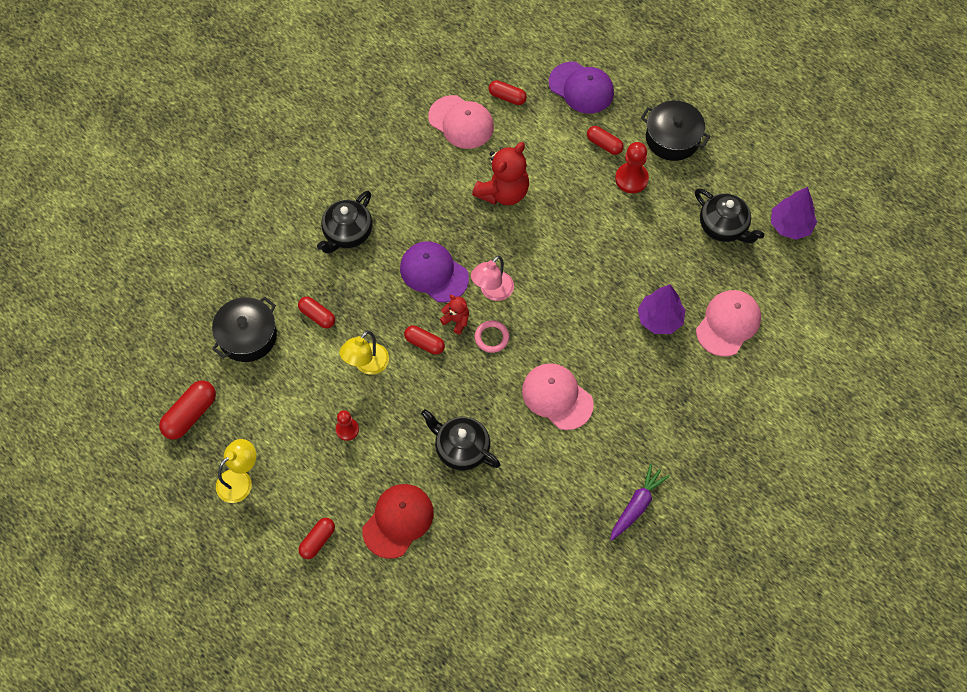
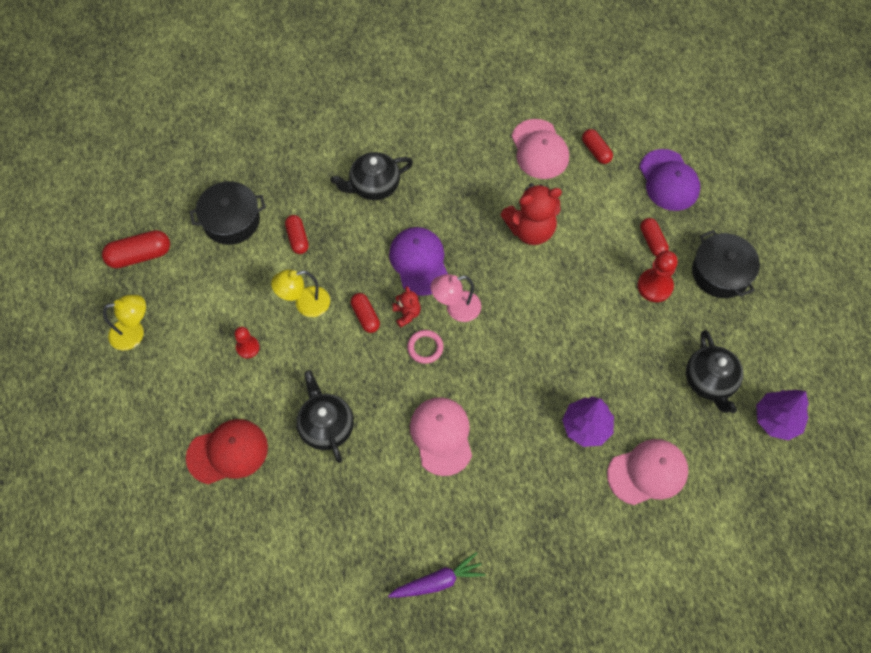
camera: 35 degrees right, 0 degrees up
red capsule [299,518,335,559] -> none

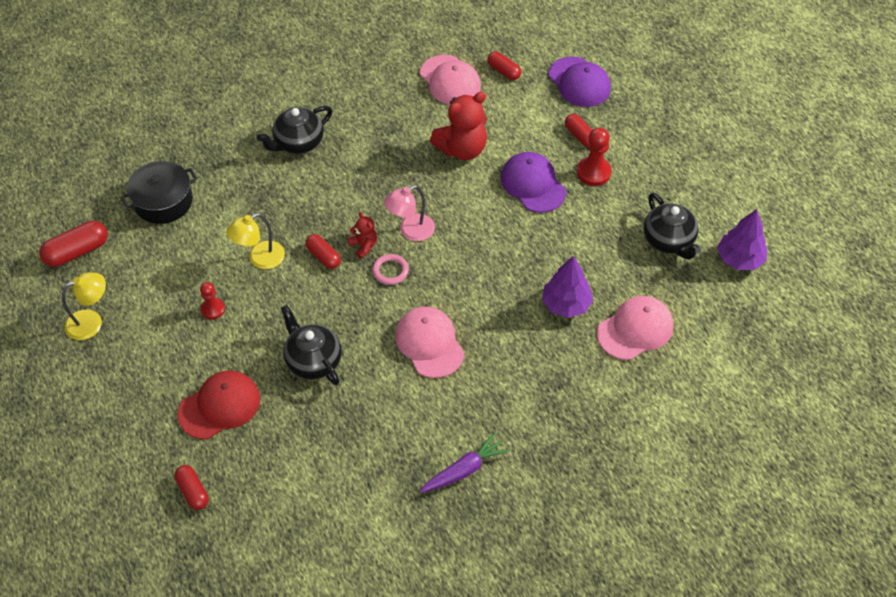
camera: 15 degrees left, 10 degrees down
red capsule [285,215,309,254] -> red capsule moved to [174,465,209,510]
purple cap [389,227,448,296] -> purple cap moved to [501,152,566,213]
black pot [692,230,760,298] -> none

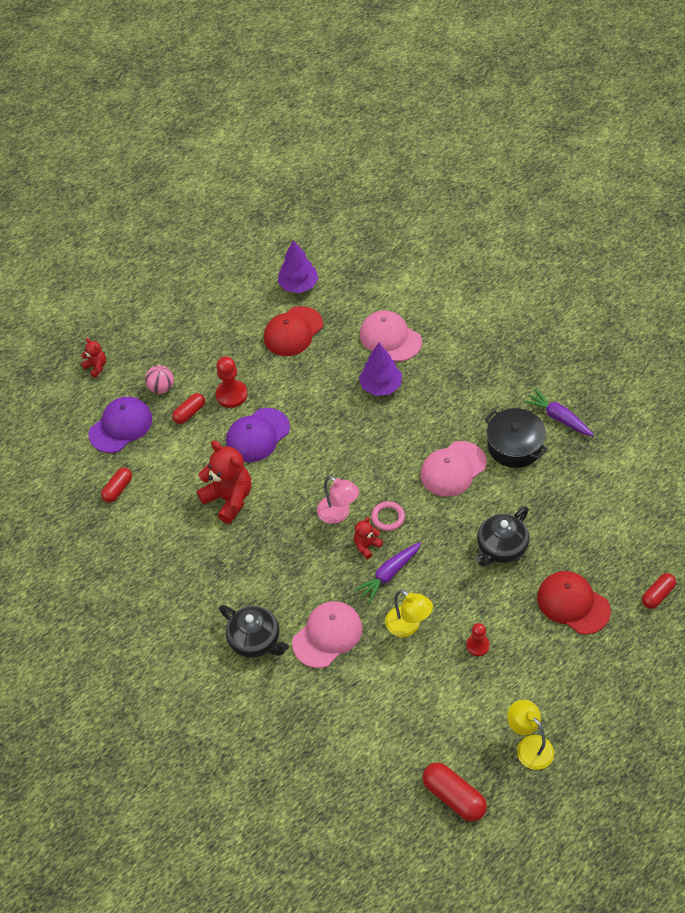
camera: 100 degrees left, 0 degrees up
black pot [121,161,197,224] -> black pot moved to [485,408,548,468]
red capsule [306,234,341,269] -> purple carrot [355,542,421,603]
pink cap [420,55,481,105] -> pink cap moved to [292,601,362,668]
black teapot [644,193,701,260] -> red cap [264,306,323,356]
none -> red teddy bear [81,338,106,378]
none -> pink ball [145,365,174,394]

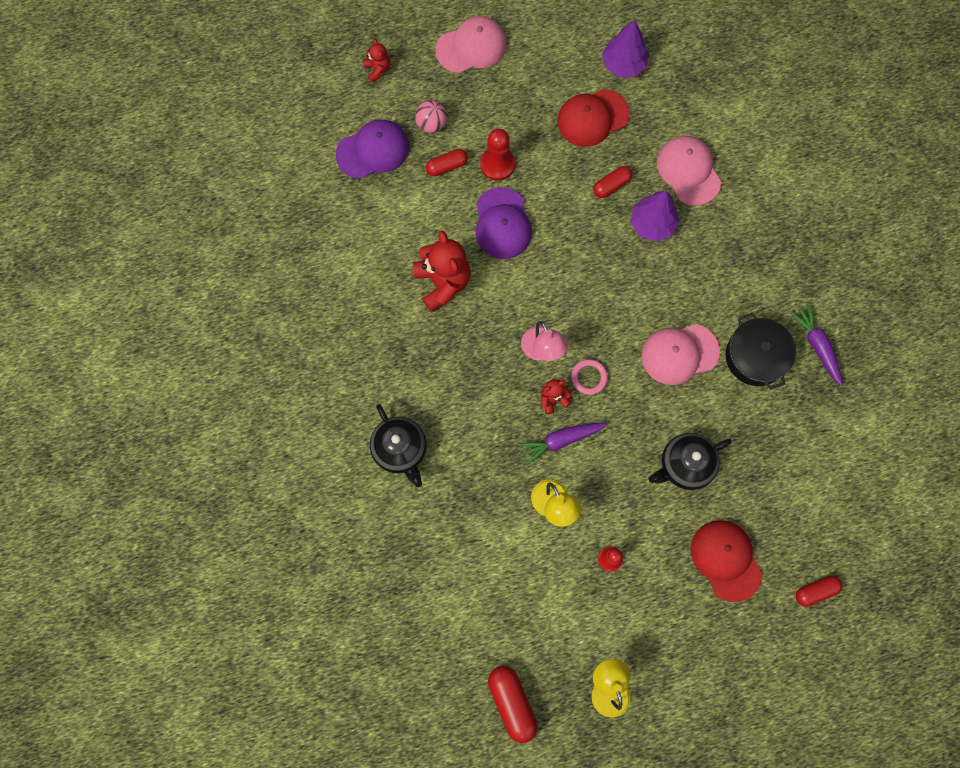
camera: 20 degrees right, 20 degrees up
red capsule [101,468,132,503] -> red capsule moved to [593,166,632,198]
purple cap [226,408,290,462] -> purple cap turned 75 degrees counterclockwise [476,187,532,259]
pink cap [292,601,362,668] -> pink cap moved to [435,16,507,73]

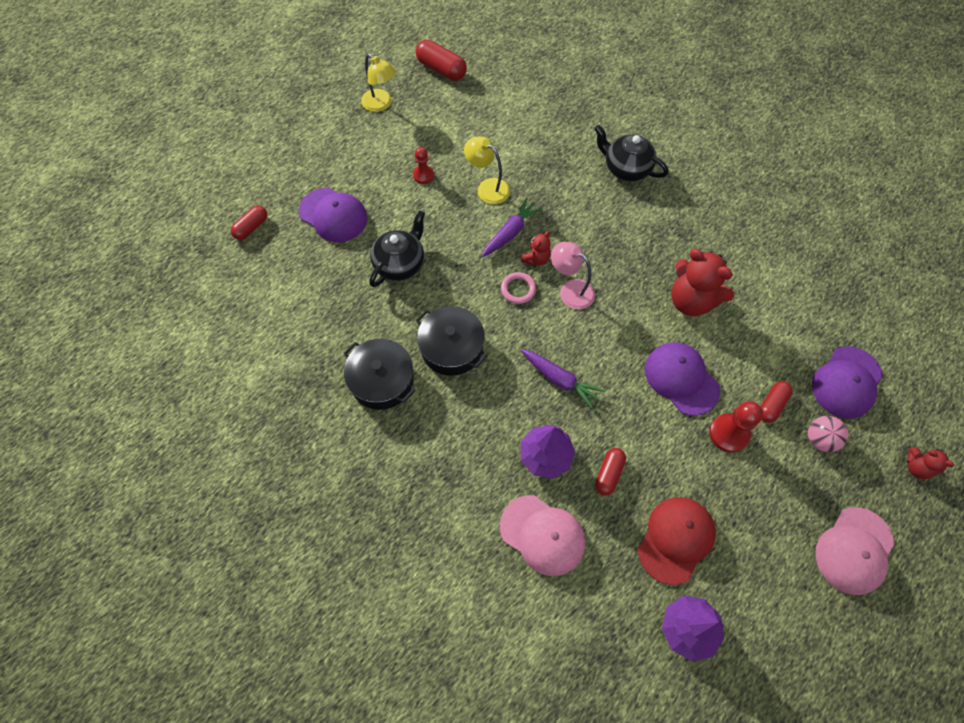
camera: 150 degrees right, 10 degrees down
pink cap [642,324,720,385] -> black pot [415,306,488,376]
red cap [691,520,762,602] -> purple cap [299,188,367,242]
purple carrot [789,303,843,386] -> purple carrot moved to [521,349,605,409]

